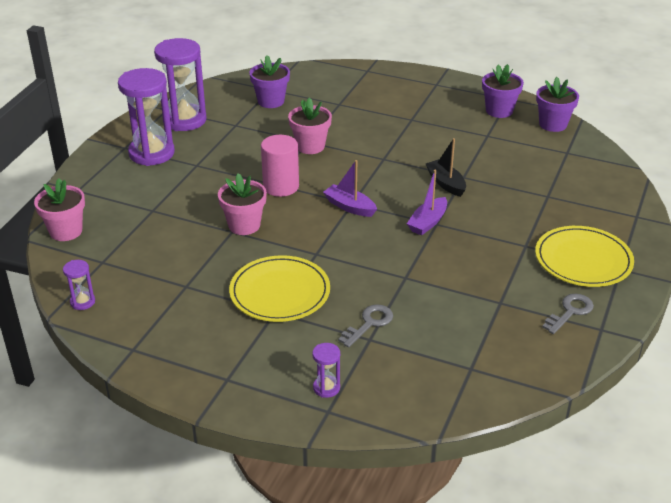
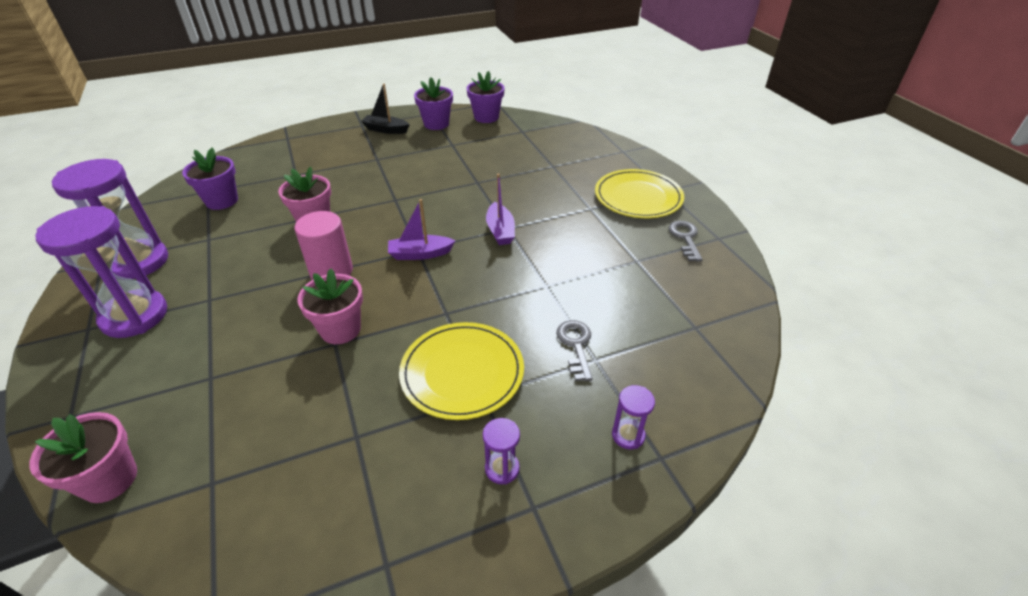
camera: 45 degrees left, 5 degrees up
purple hourglass [63,260,95,310] -> purple hourglass moved to [483,418,520,484]
black boat [426,138,466,197] -> black boat moved to [361,84,410,134]

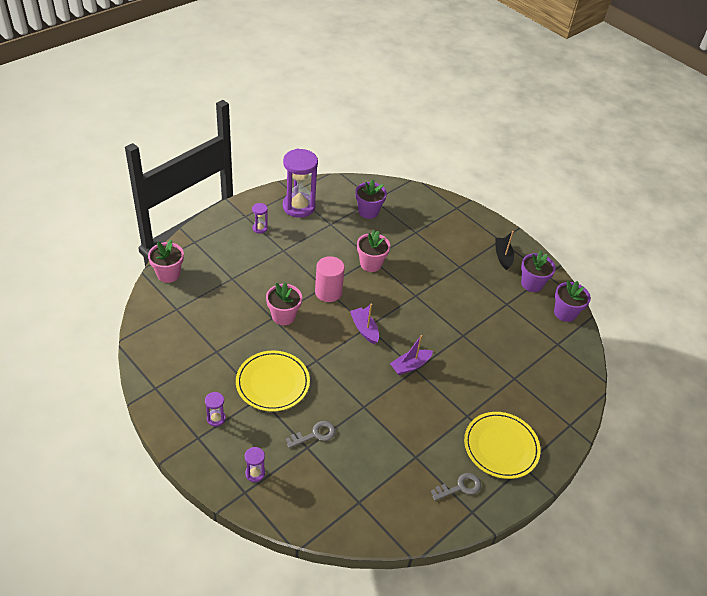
camera: 65 degrees right, 5 degrees up
purple hourglass [35,206,167,338] -> purple hourglass [252,203,268,234], size x0.44

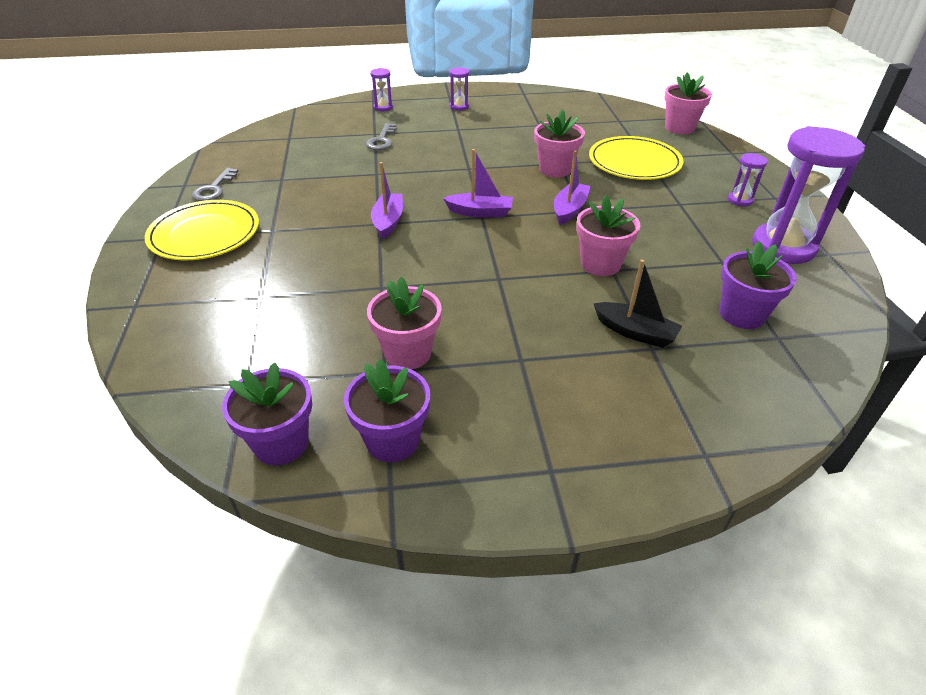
camera: 130 degrees right, 5 degrees down
yellow plate [236,351,310,412] -> yellow plate moved to [589,136,684,180]
pink cylinder [315,256,345,302] -> purple boat [554,150,591,225]
black boat [495,231,514,270] -> black boat moved to [594,260,682,348]
none -> pink flower pot [367,277,442,369]

